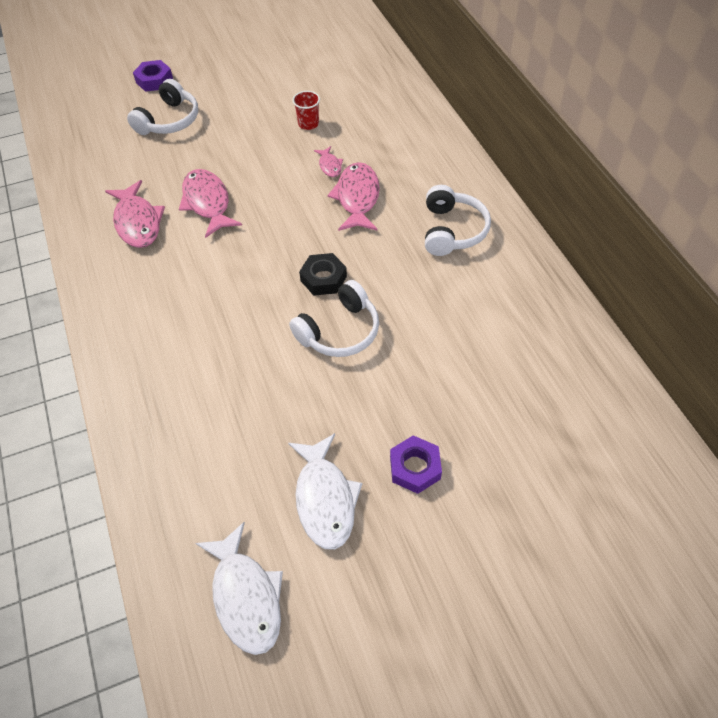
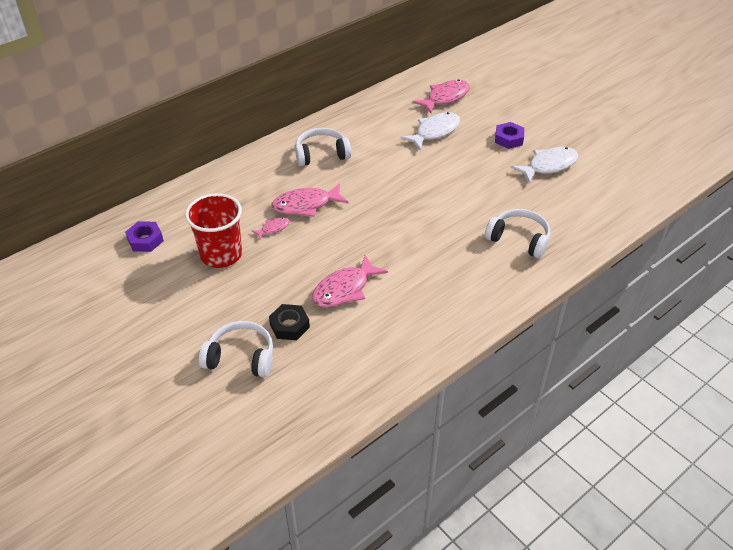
camera: 110 degrees left, 10 degrees down
pink fish [105,180,165,248] -> pink fish moved to [413,79,470,113]
purple nut [133,60,173,92] -> purple nut moved to [125,221,164,252]
white fish [196,522,283,655] -> white fish moved to [400,112,460,151]
white headphones [289,280,379,357] -> white headphones moved to [485,209,550,259]
red cup [292,91,320,130] -> red cup [185,193,242,268], size x2.11
black nut [299,253,347,296] -> black nut moved to [269,304,310,340]

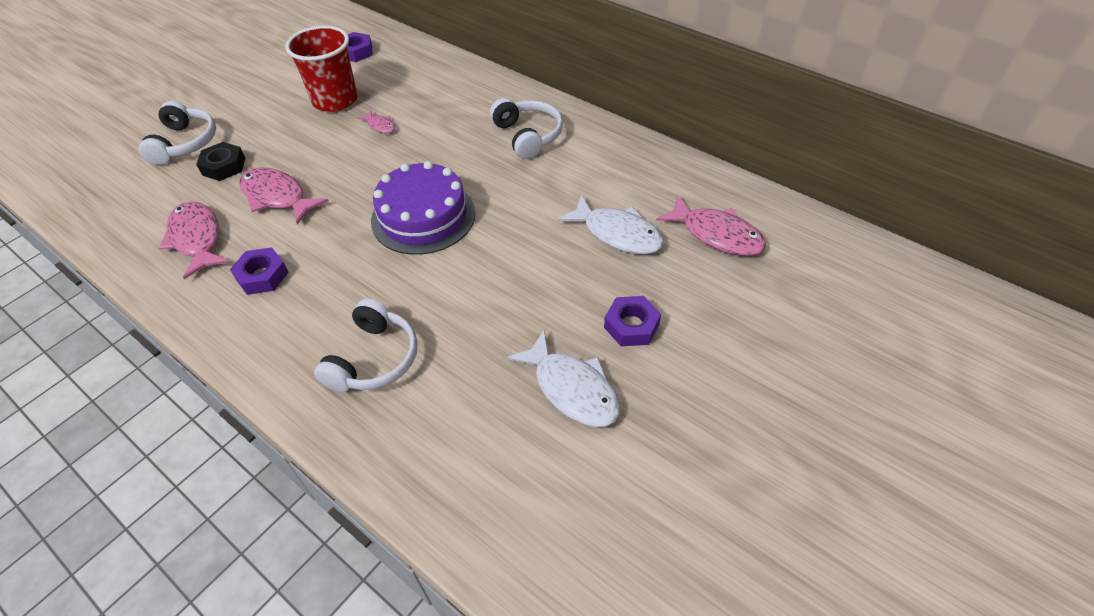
camera: 80 degrees right, 5 degrees up
pink fish [271,183,348,217] -> pink fish moved to [159,201,230,280]
none -> purple nut [230,247,289,295]
none -> purple cake [371,161,475,255]

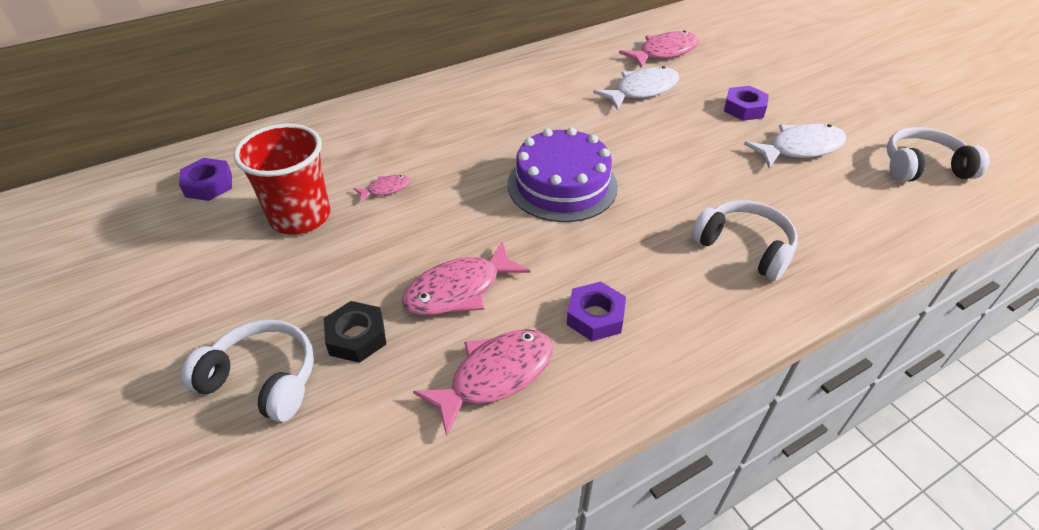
camera: 70 degrees left, 5 degrees down
pink fish [159,201,230,280] -> pink fish turned 150 degrees clockwise [413,329,553,436]
white headphones [490,98,563,159] -> white headphones moved to [887,127,989,182]

